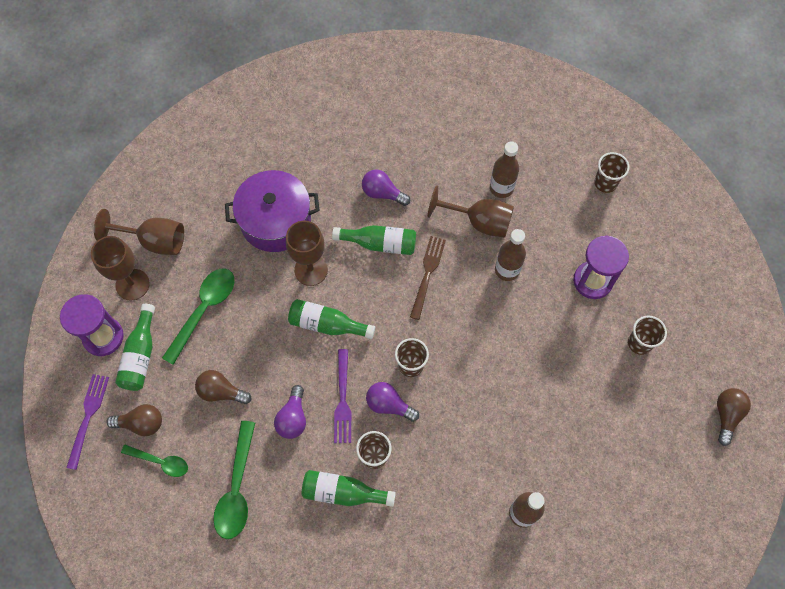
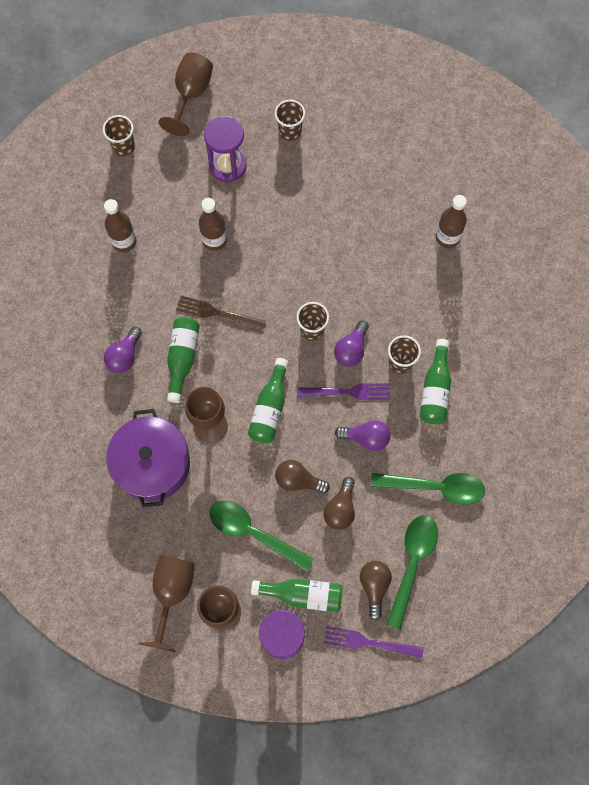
camera: 90 degrees left, 5 degrees up
green spoon [121,445,188,477] -> green spoon [386,515,438,630], size x1.63
brown goblet [428,185,514,238] -> brown goblet moved to [159,53,213,136]
brown light bulb [717,388,751,446] -> brown light bulb moved to [275,460,330,493]

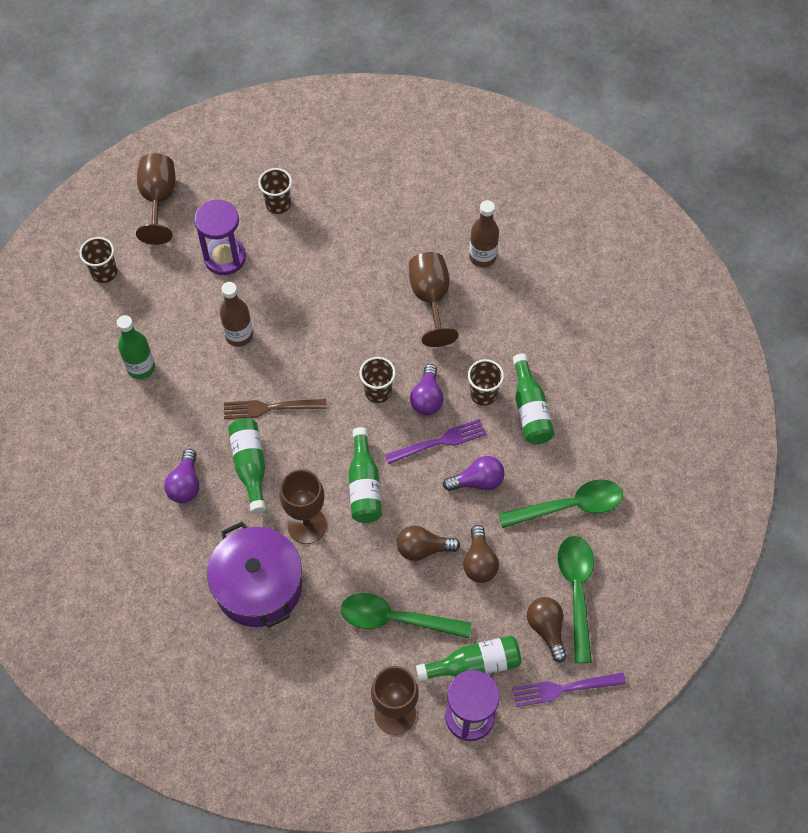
camera: 20 degrees left, 10 degrees down
brown bottle [104,199,137,252] -> green bottle [117,315,155,379]
brown goblet [139,556,195,652] -> brown goblet moved to [409,252,459,347]

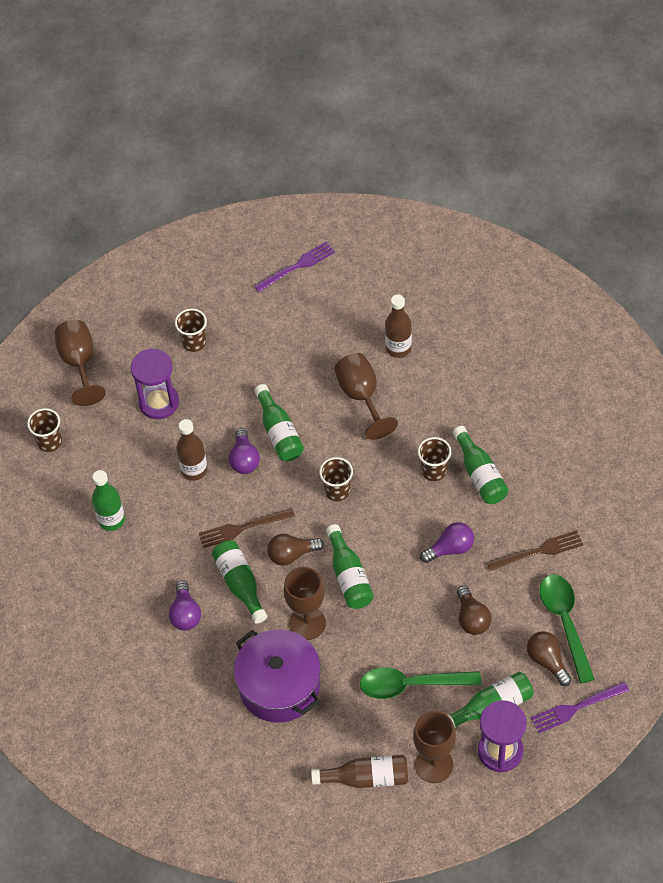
camera: 10 degrees left, 5 degrees down
purple fork [385,419,487,464] -> purple fork moved to [254,242,335,292]
brown light bulb [397,526,460,561] -> brown light bulb moved to [267,534,324,566]
purple light bulb [410,364,444,415] -> purple light bulb moved to [229,428,260,474]
green spoon [498,480,623,528] -> brown fork [487,530,583,571]
none -> green bottle [254,384,304,461]
none -> brown bottle [311,755,408,788]

